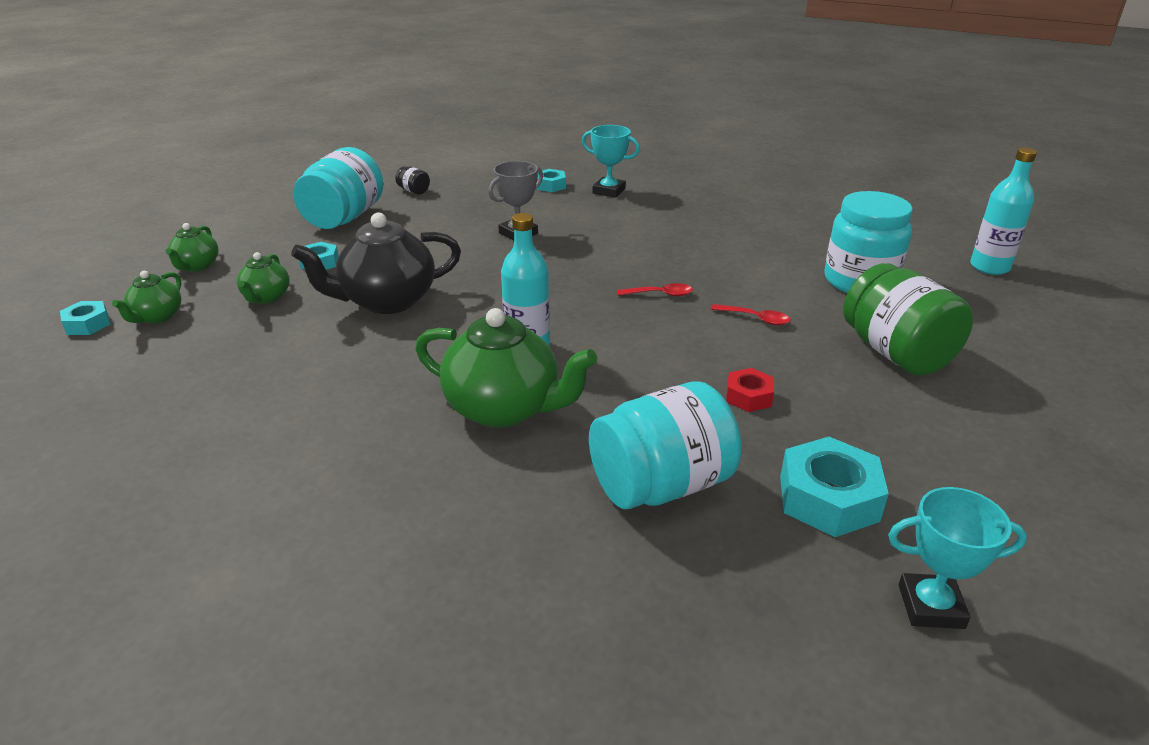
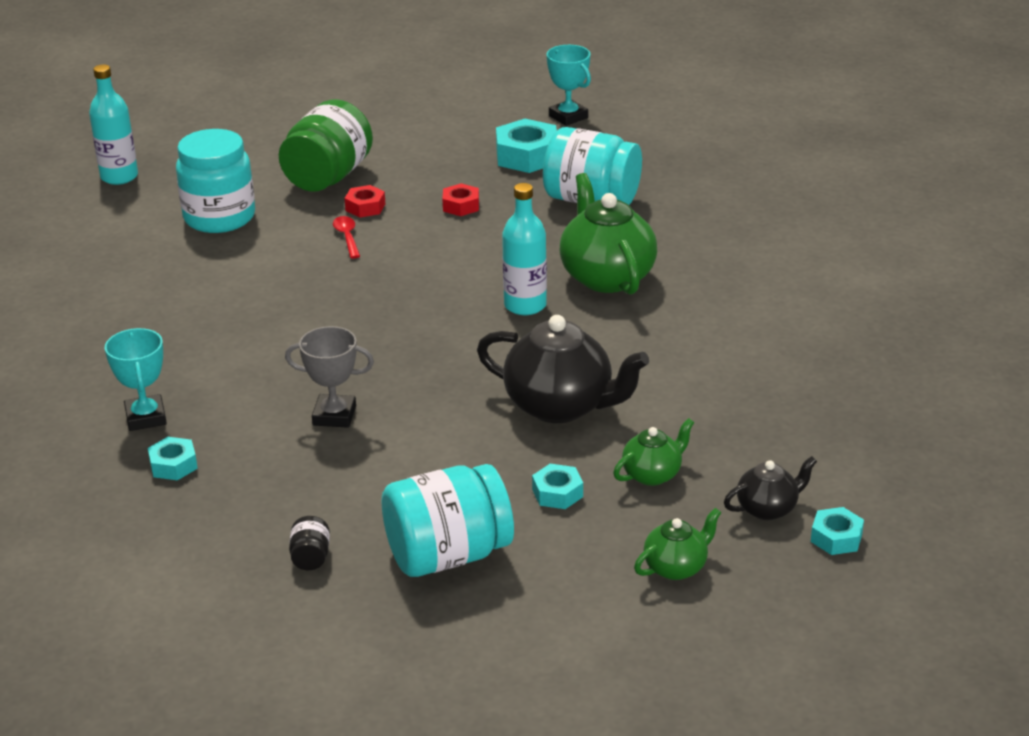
camera: 130 degrees left, 0 degrees up
green teapot [112,271,181,324] -> black teapot [724,456,817,520]
red spoon [617,283,693,297] -> none
none -> red nut [344,185,385,218]

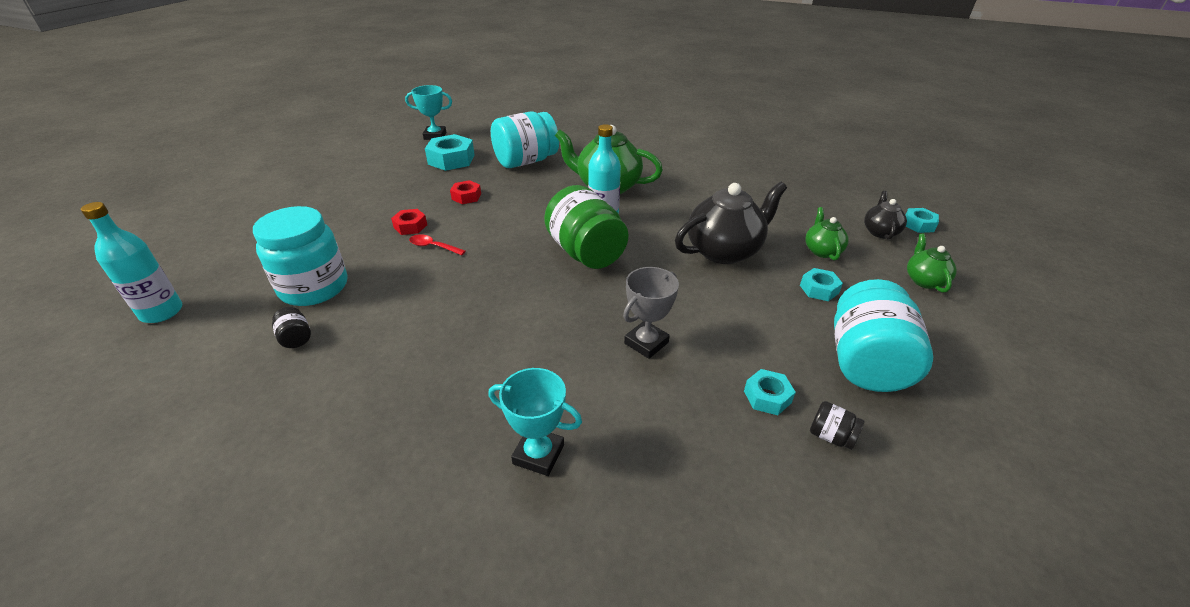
camera: 55 degrees left, 5 degrees up
turquoise nut [148,437,198,481] -> turquoise nut moved to [744,369,796,415]
green jar [279,99,373,192] -> green jar moved to [544,185,629,269]
none -> black jar [272,307,311,348]

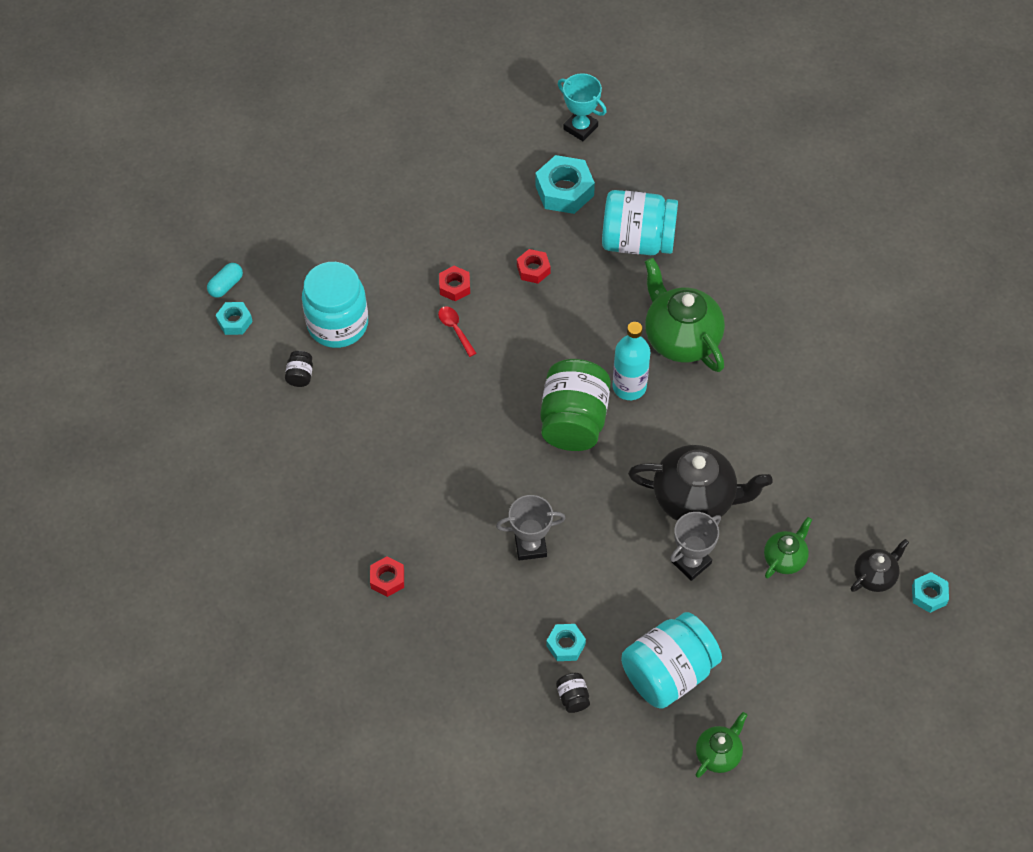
camera: 40 degrees right, 20 degrees up
turquoise bottle [81,202,182,323] -> turquoise capsule [207,263,243,298]
turquoise trophy [488,368,582,476] -> red nut [370,556,404,597]
turquoise nut [800,268,843,301] -> turquoise nut moved to [216,302,253,335]
green teapot [907,234,957,293] -> green teapot moved to [696,712,747,778]
none -> grey trophy [670,512,721,581]

